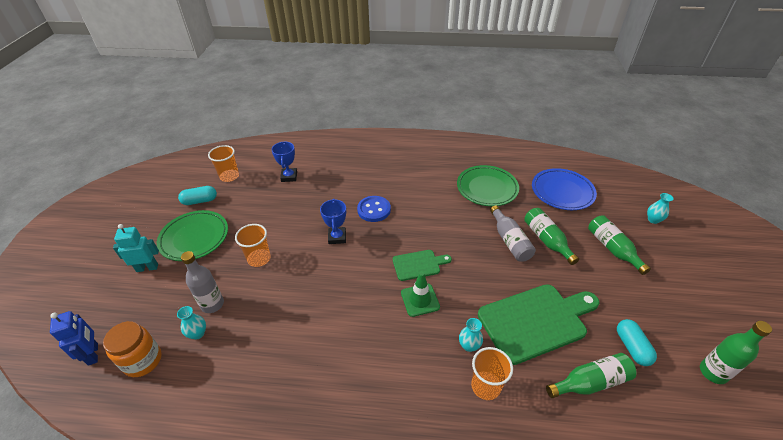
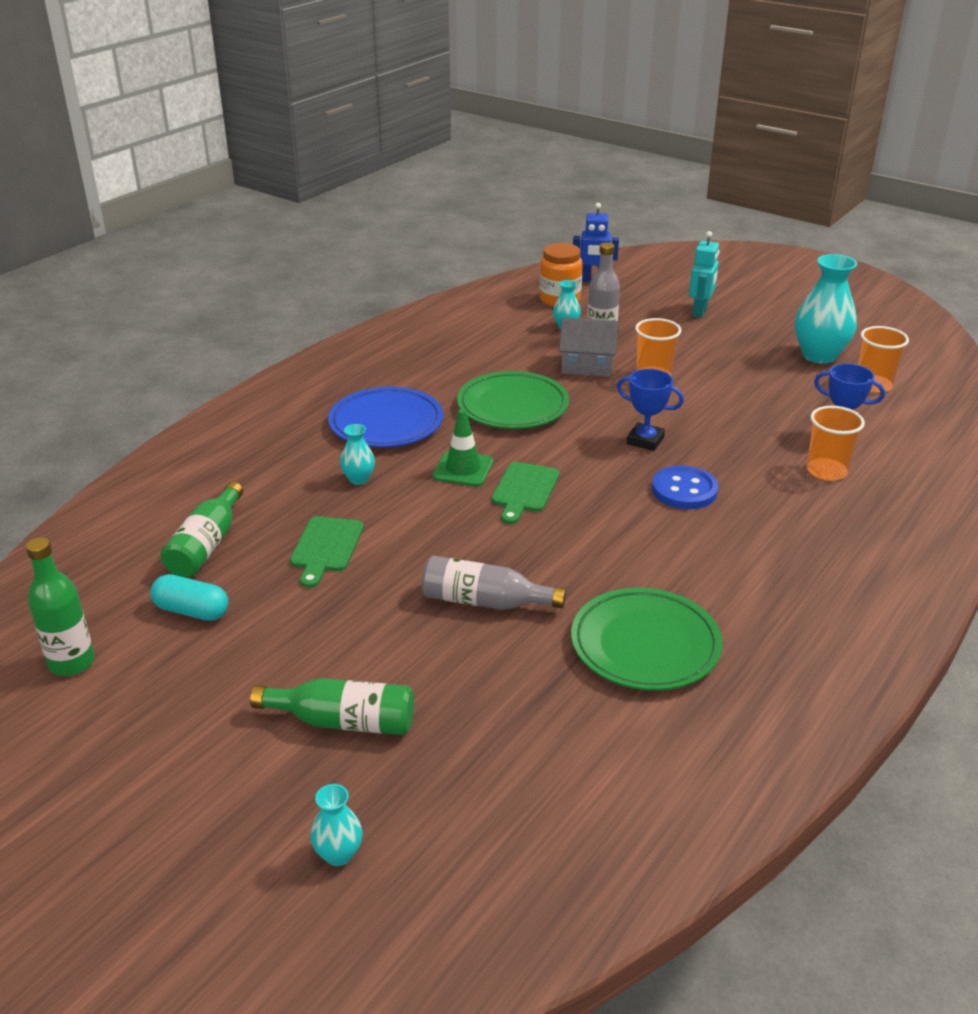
camera: 120 degrees right, 10 degrees down
green plate [157,210,228,261] -> green plate moved to [457,371,569,429]
turquoise capsule [178,186,217,205] -> turquoise vase [795,254,857,364]
orange cup [471,347,513,400] -> orange cup moved to [807,406,865,481]
green cutting board [478,284,600,365] -> green cutting board [290,516,364,588], size x0.53
green bottle [524,208,579,265] -> none
blue plate [532,168,597,210] -> blue plate moved to [328,387,443,447]
none -> grey house [559,318,619,377]

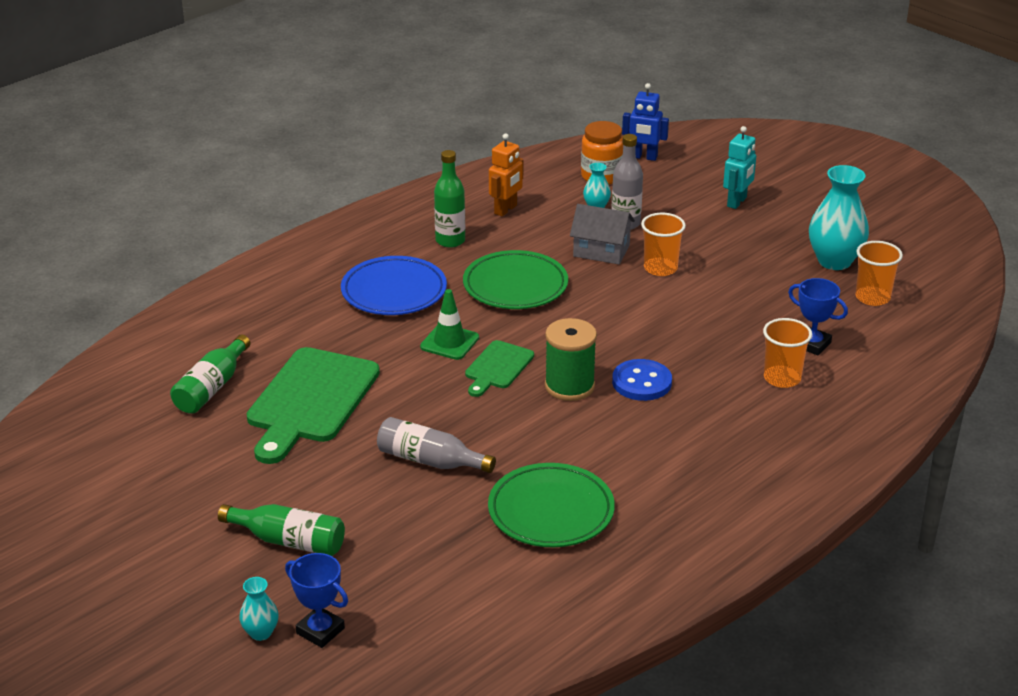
camera: 10 degrees right, 0 degrees up
green bottle [26,537,95,676] -> green bottle moved to [434,150,465,248]
turquoise capsule [150,574,228,621] -> none
green cutting board [290,516,364,588] -> green cutting board [247,347,380,464], size x1.90
turquoise vase [340,424,375,485] -> none
blue trophy [617,369,684,451] -> blue trophy moved to [285,553,348,648]
none -> orange robot [489,133,523,216]
none -> green spool [545,318,597,401]

